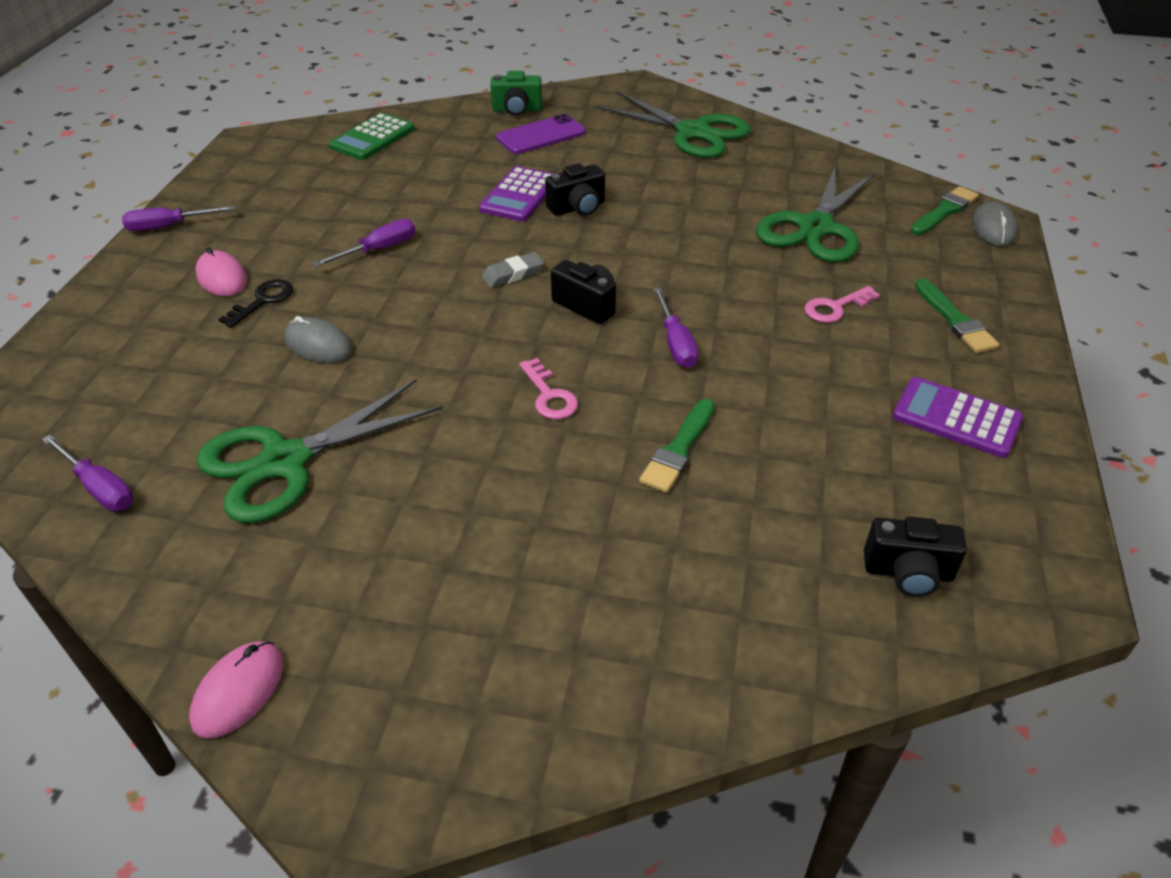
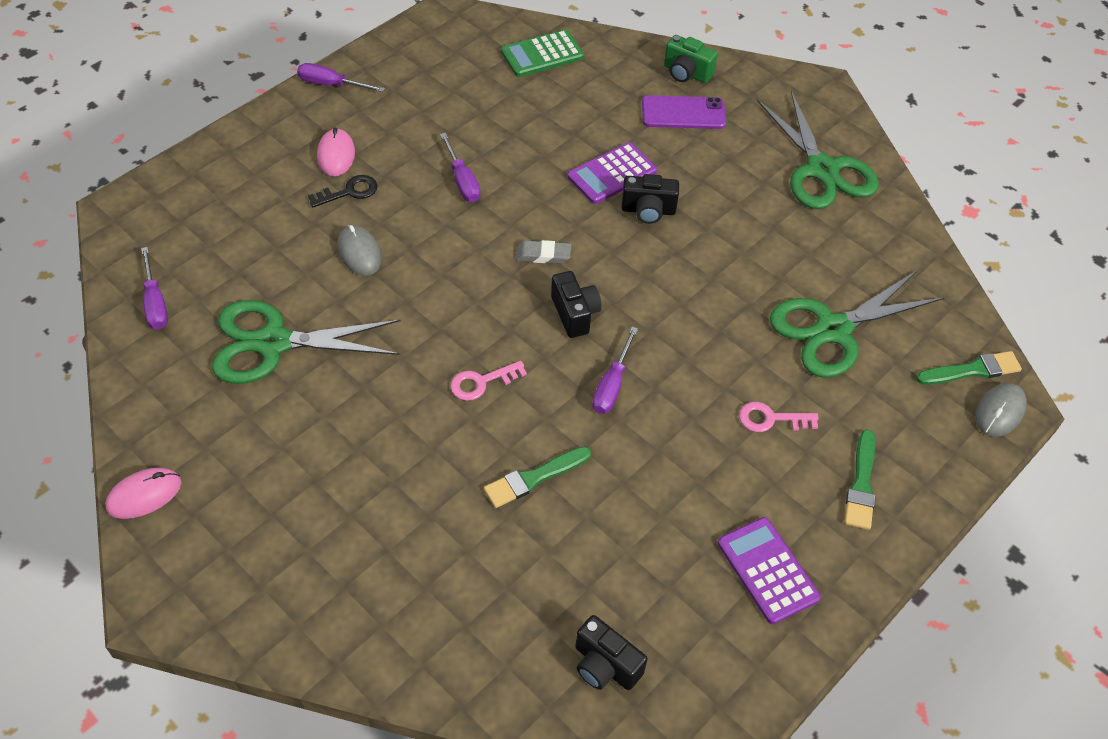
camera: 30 degrees right, 10 degrees up
purple screwdriver [313,219,415,267] -> purple screwdriver turned 75 degrees clockwise [440,133,480,202]
pink key [519,358,578,419] -> pink key turned 60 degrees clockwise [450,361,527,401]

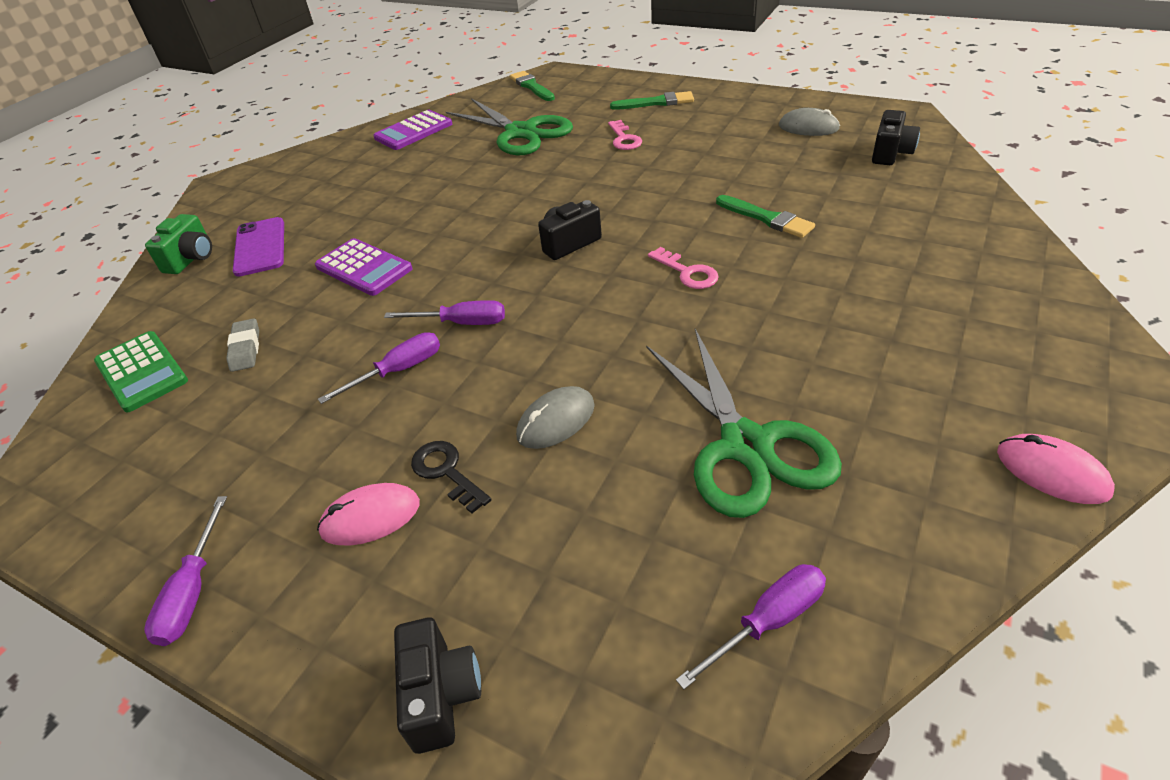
camera: 100 degrees left, 10 degrees down
grey eraser [516,240,571,263] -> grey eraser moved to [226,318,259,372]
purple screwdriver [592,327,638,414] -> purple screwdriver moved to [384,300,505,325]
black camera [622,174,679,224] -> black camera moved to [394,617,481,754]
purple calculator [718,517,821,624] -> purple calculator moved to [373,110,452,150]
green scissors [757,91,879,209] -> none
grey mouse [976,383,1027,437] -> grey mouse moved to [779,108,840,136]

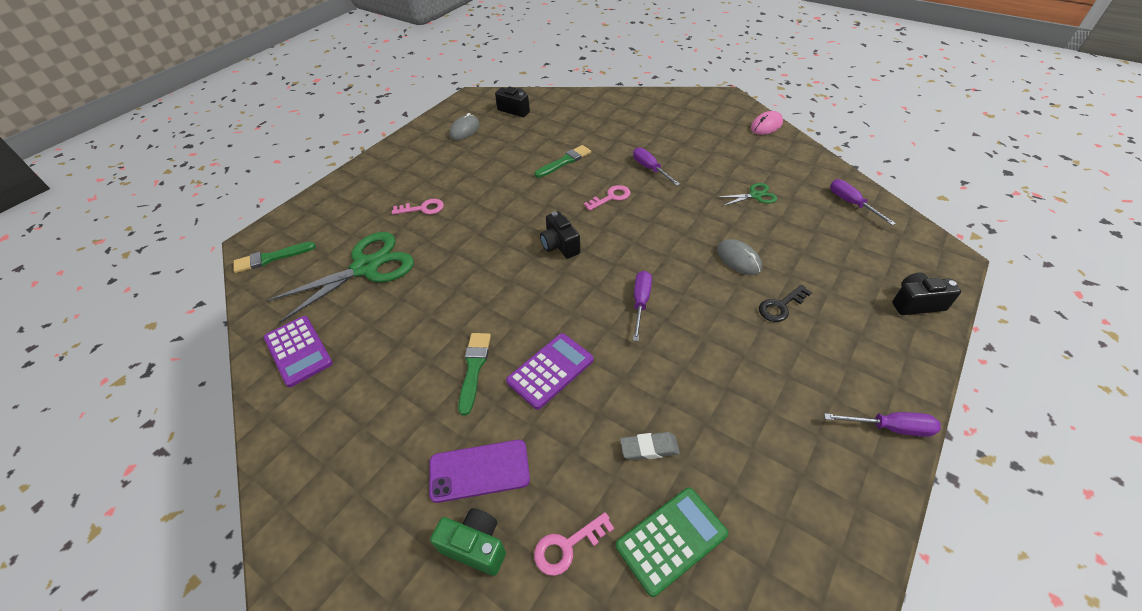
camera: 85 degrees left, 5 degrees up
pink mouse [317,483,420,546] -> none
purple screwdriver [318,332,440,404] -> purple screwdriver moved to [633,147,680,186]
green brush [610,91,694,110] -> green brush moved to [458,333,491,416]
green scissors [646,329,842,518] -> green scissors [719,183,777,207], size x0.47
none -> pink key [534,512,614,576]

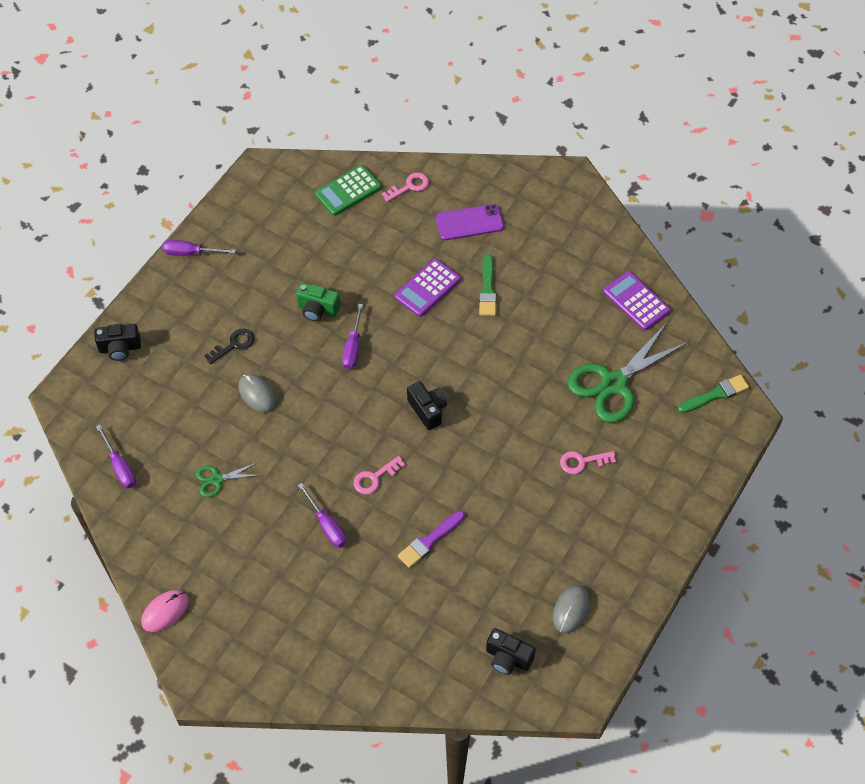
camera: 175 degrees right, 10 degrees up
green camera [430,508,506,576] -> green camera moved to [296,283,340,321]
green brush [535,145,591,178] -> purple brush [398,511,465,568]
grey eraser [620,432,680,460] -> none

